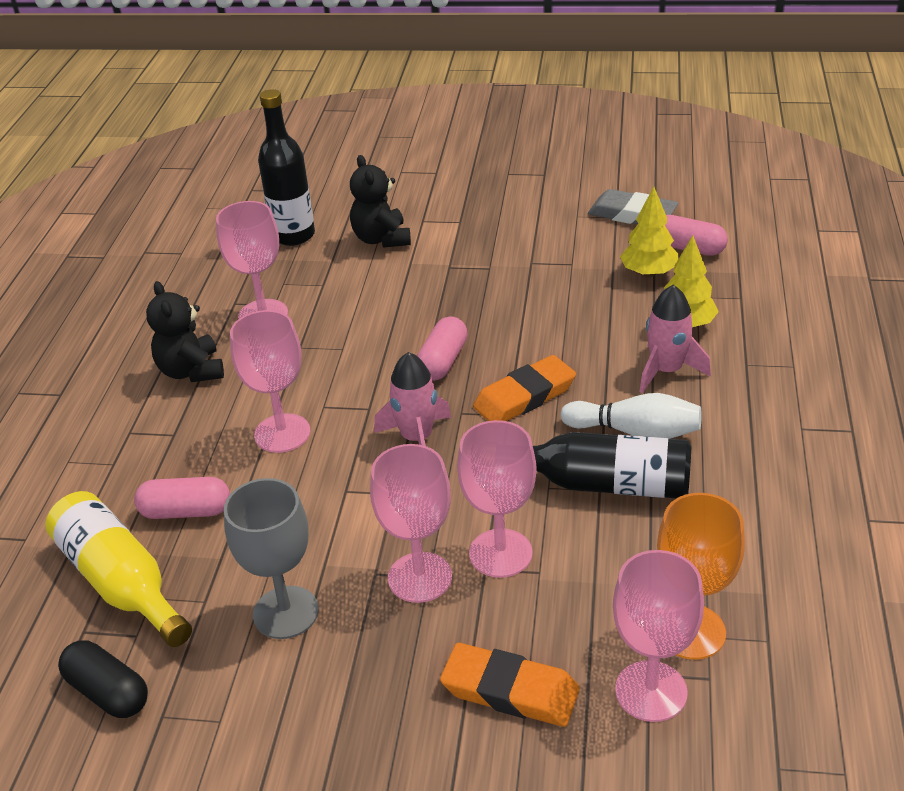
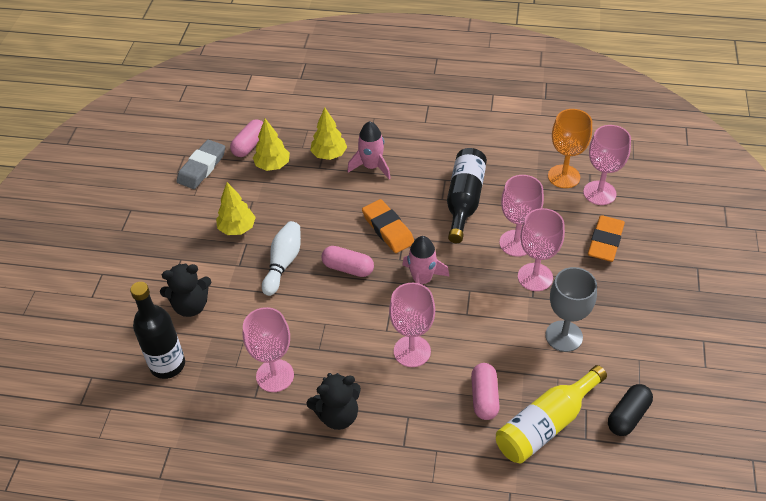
camera: 90 degrees left, 10 degrees up
white bowling pin [560,393,701,439] -> white bowling pin moved to [262,221,301,296]
none -> yellow tree [216,182,256,235]

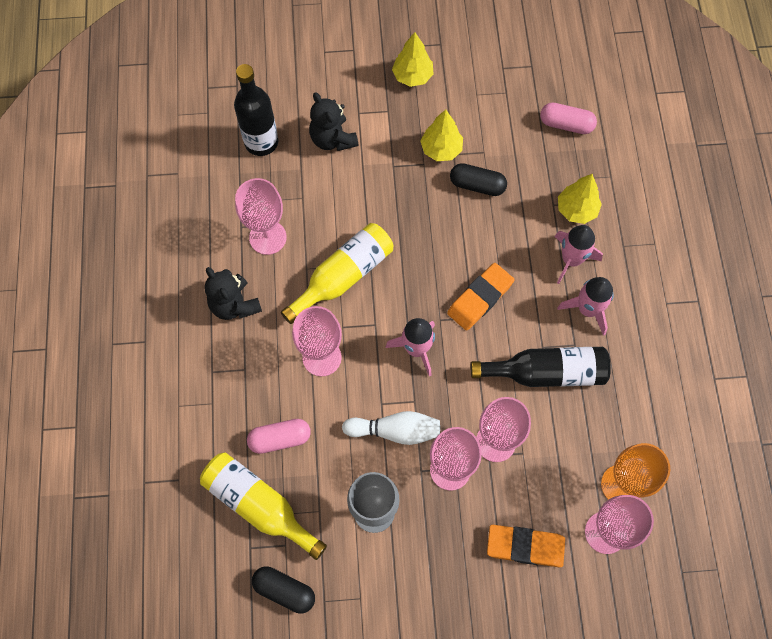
camera: 75 degrees right, 20 degrees up
grey eraser [177,140,225,189] -> none
yellow tree [253,119,290,171] -> yellow tree moved to [392,32,434,87]
white bowling pin [262,221,301,296] -> white bowling pin moved to [342,411,440,445]
pink capsule [321,246,374,277] -> none
none -> yellow bottle [281,223,393,324]
none -> black capsule [450,163,507,196]
none -> pink rocket [557,277,614,336]

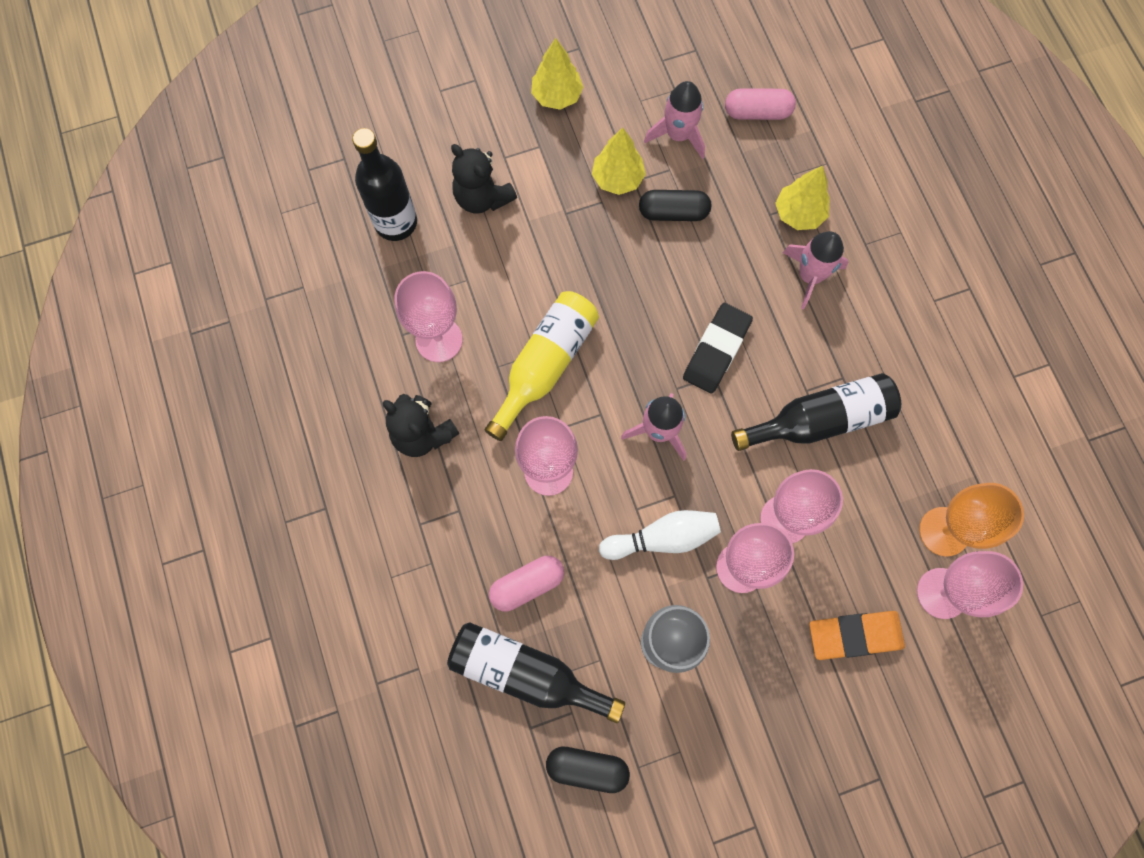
camera: 15 degrees left, 5 degrees up
yellow bottle [200,453,327,560] -> black bottle [447,622,625,723]
orange eraser [447,263,514,331] -> black eraser [683,303,753,394]
pink rocket [557,277,614,336] -> pink rocket moved to [644,81,705,159]

